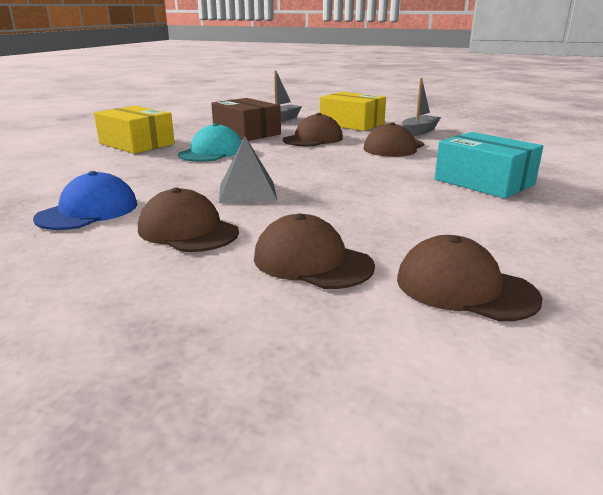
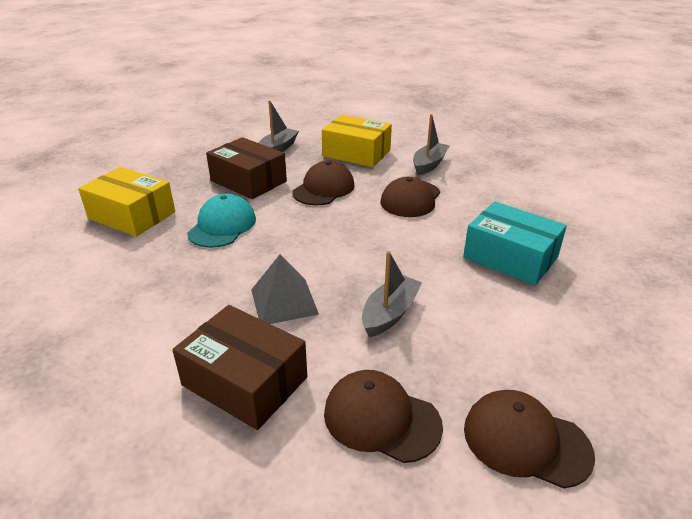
camera: 10 degrees left, 10 degrees up
blue cap [33,171,137,230] -> none
brown cap [138,188,239,252] -> brown box [172,305,307,430]
none -> grey boat [362,251,422,337]

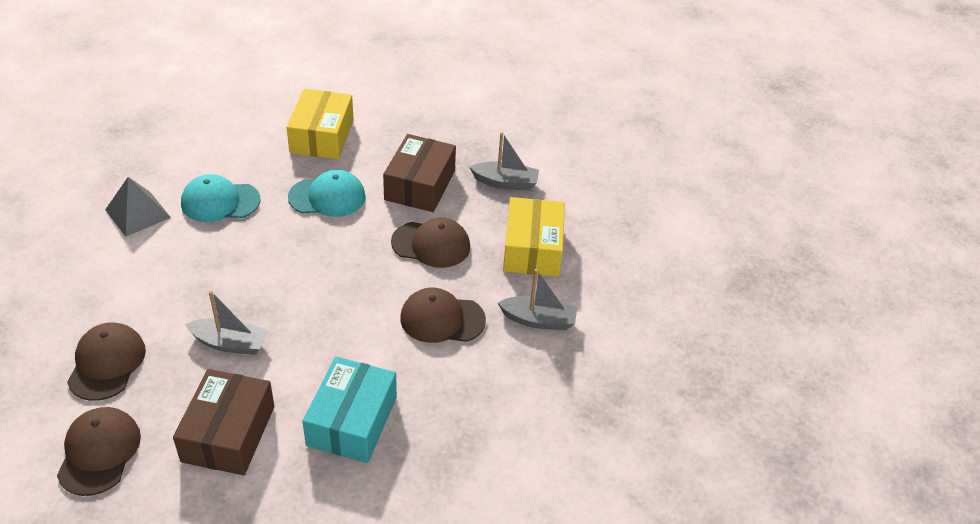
camera: 65 degrees right, 10 degrees up
brown box [172,305,307,430] -> brown box moved to [173,369,274,475]
grey pyramid [251,254,319,324] -> grey pyramid moved to [105,177,171,237]
none -> turquoise cap [181,174,260,222]

